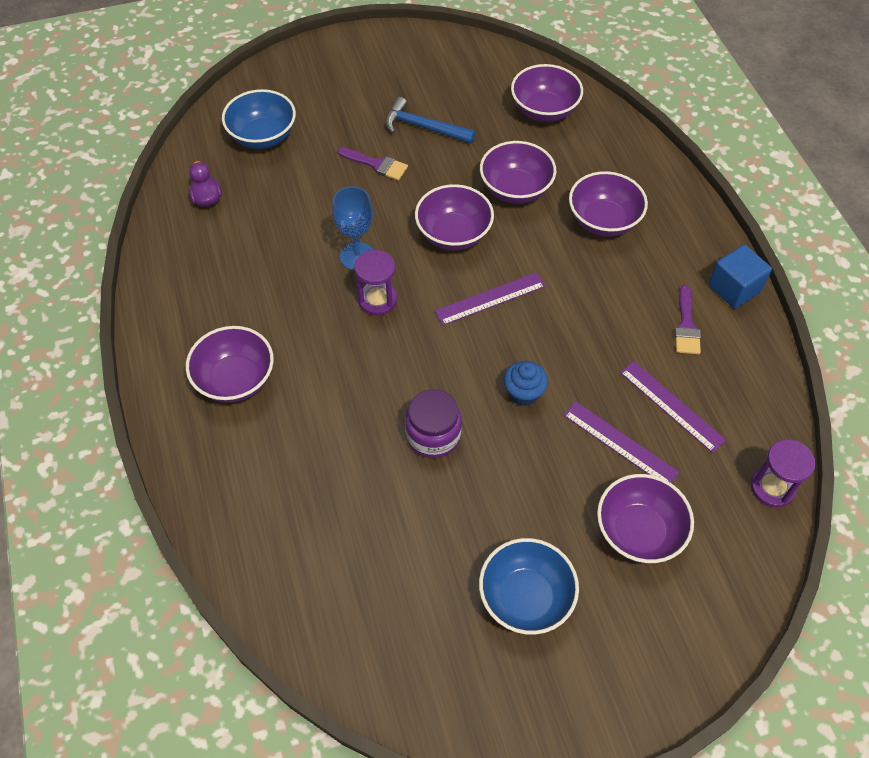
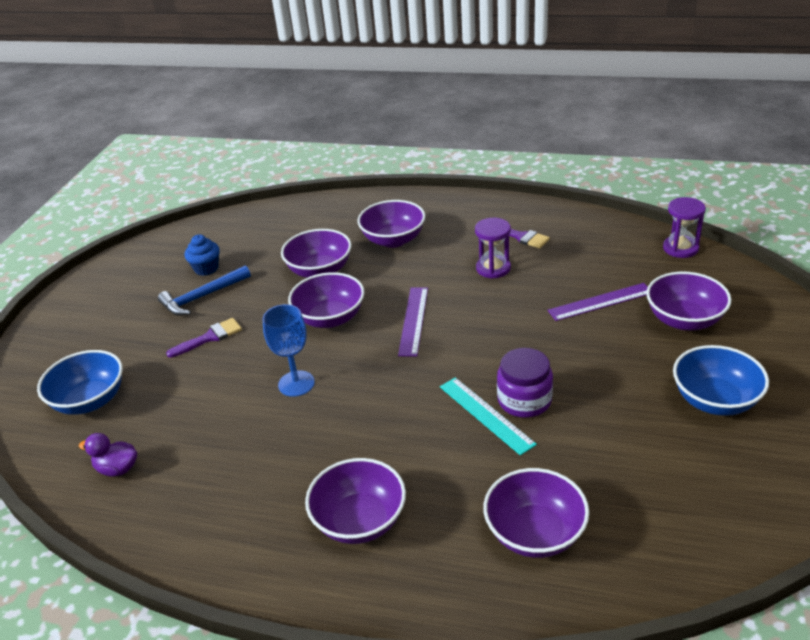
camera: 55 degrees left, 20 degrees down
purple hourglass [354,250,397,315] -> purple hourglass moved to [475,218,511,279]
blue cupcake [504,361,548,406] -> blue cupcake moved to [185,234,220,276]
purple bowl [511,64,583,122] -> purple bowl moved to [483,468,589,558]
purple ruler [620,361,726,453] -> none
blue cube [708,244,772,309] -> none
none -> turquoise ruler [440,377,537,455]

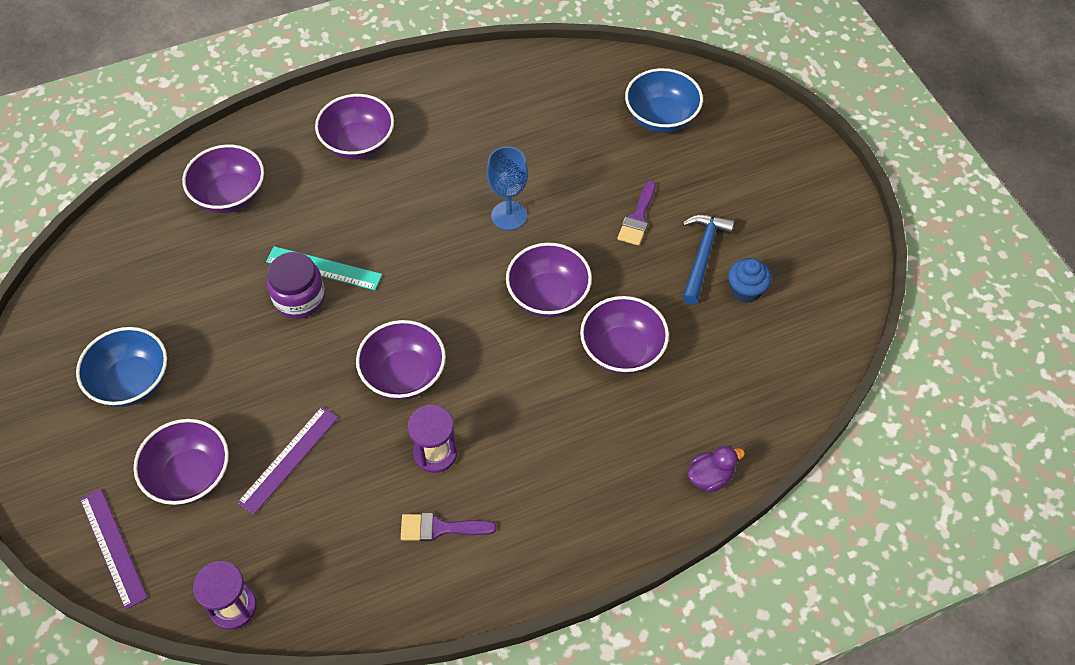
camera: 140 degrees right, 20 degrees up
purple duck [79,433,137,477] -> purple duck moved to [687,446,745,492]
purple bowl [357,200,425,248] -> purple bowl moved to [356,320,446,400]
purple ruler [398,287,428,357] -> purple ruler moved to [80,489,148,610]

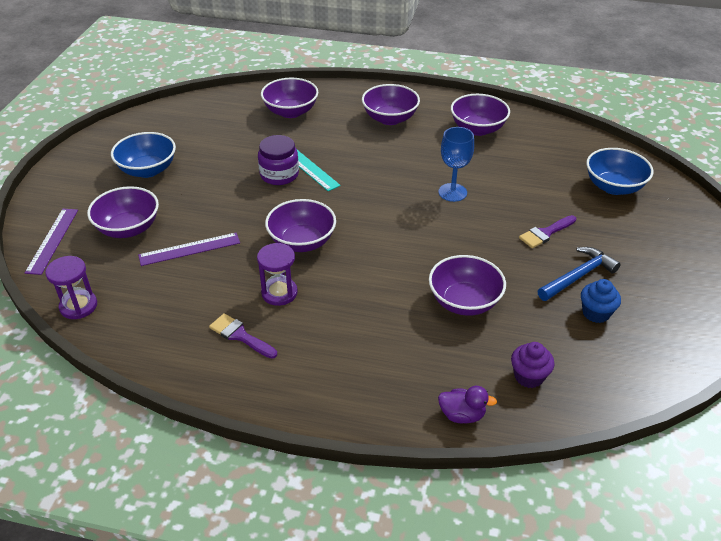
camera: 35 degrees right, 15 degrees down
purple bowl [506,243,592,317] -> purple bowl moved to [451,94,510,136]
none -> purple cupcake [511,342,554,388]

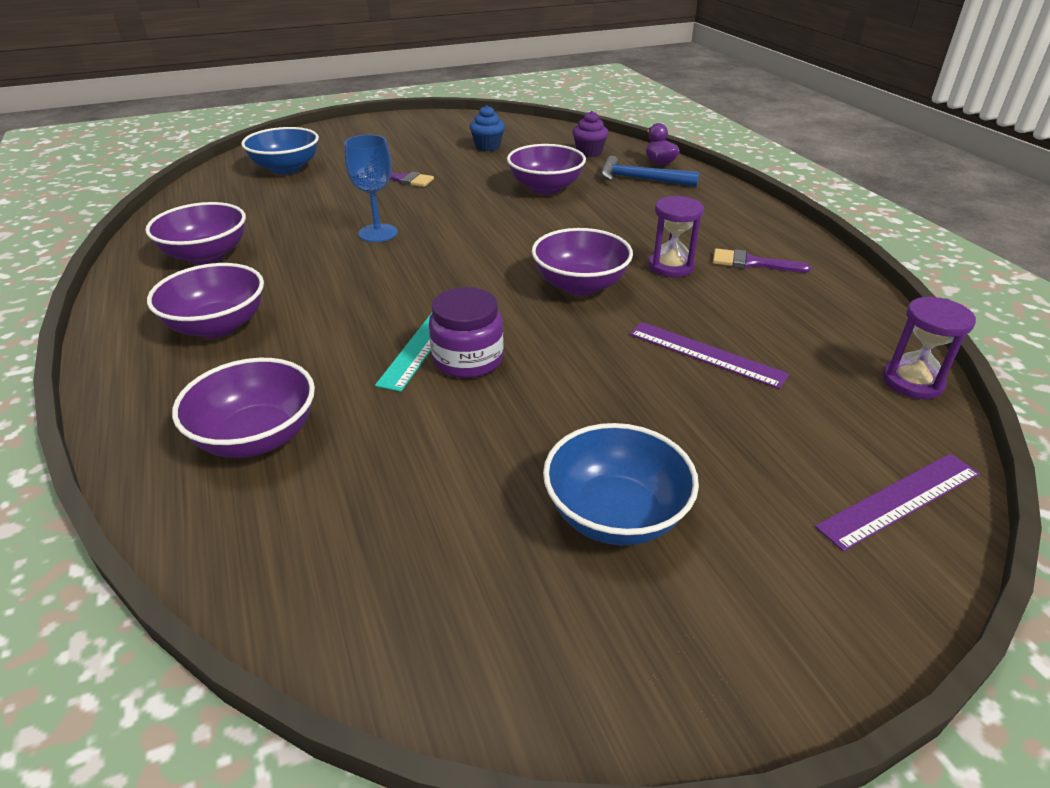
camera: 125 degrees left, 5 degrees down
purple bowl [87,186,159,238] -> none
purple brush [209,313,277,359] -> purple brush turned 105 degrees clockwise [713,248,811,273]
blue hammer [538,247,621,301] -> blue hammer moved to [601,156,699,187]

